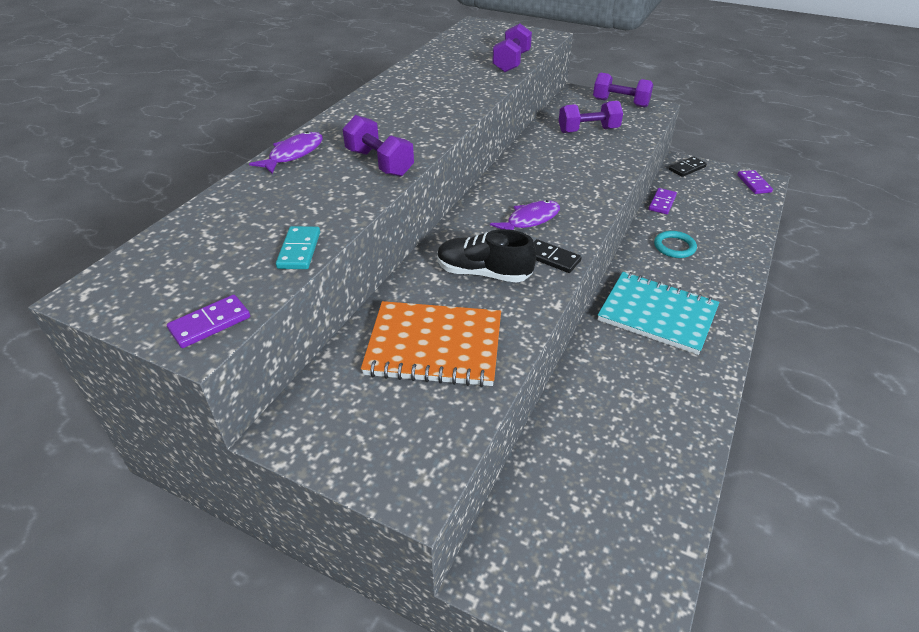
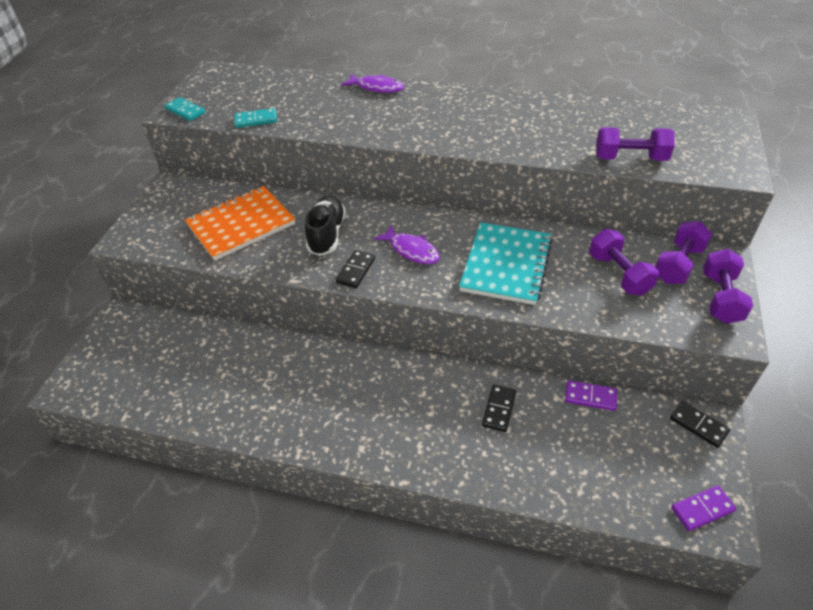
camera: 80 degrees right, 5 degrees up
purple domino [167,295,250,348] -> turquoise domino [165,97,205,121]
purple dumbbell [343,115,414,177] -> purple dumbbell moved to [655,221,713,284]
orange notebook [361,301,501,387] -> orange notebook turned 60 degrees clockwise [185,186,295,261]
turquoise notebook [598,272,719,355] -> turquoise notebook moved to [459,223,553,305]
turquoise ring [654,231,697,258] -> black domino [482,384,516,432]

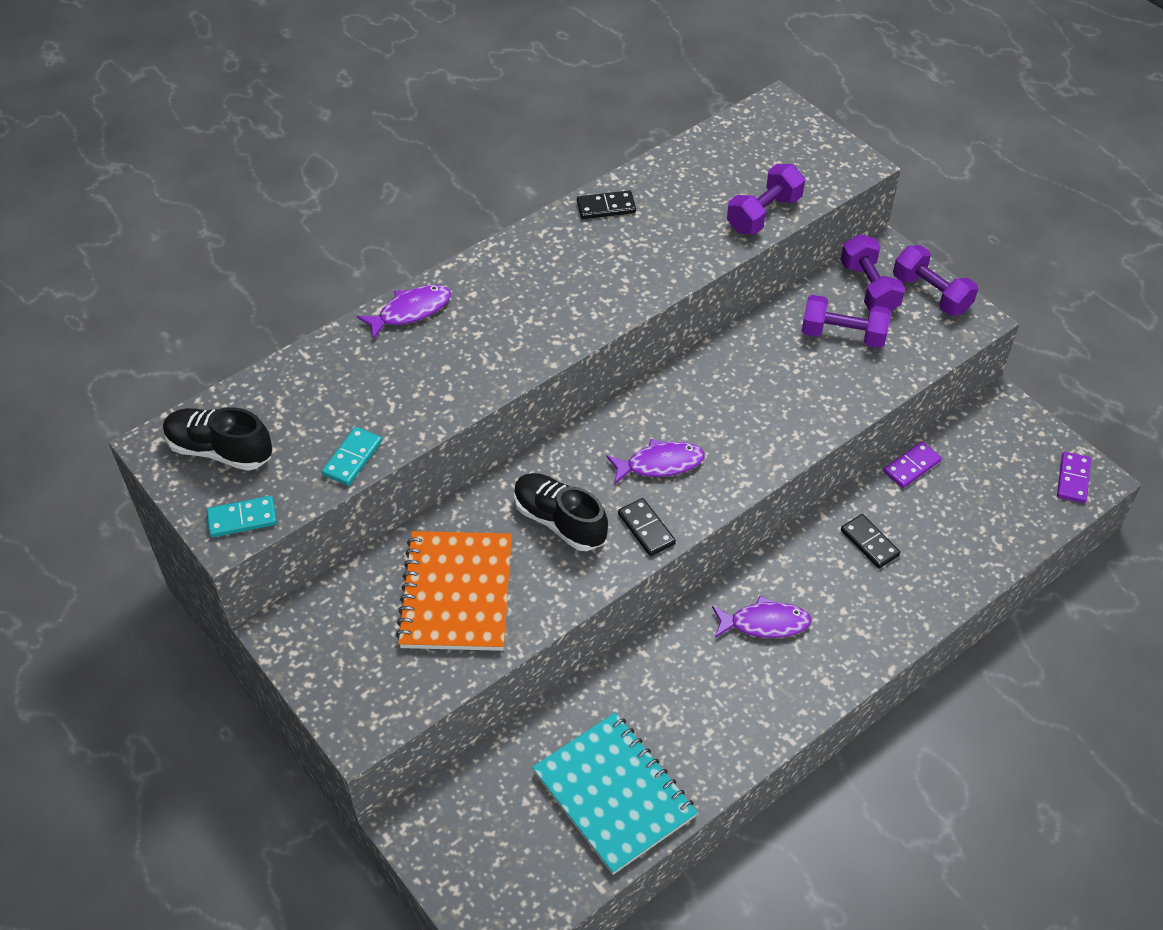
camera: 55 degrees left, 5 degrees up
turquoise notebook [459,223,553,305] -> turquoise notebook moved to [532,712,698,875]
black domino [670,401,730,448] -> black domino moved to [577,190,636,219]
none -> black shoe [163,407,272,471]
none -> purple fish [712,596,811,638]

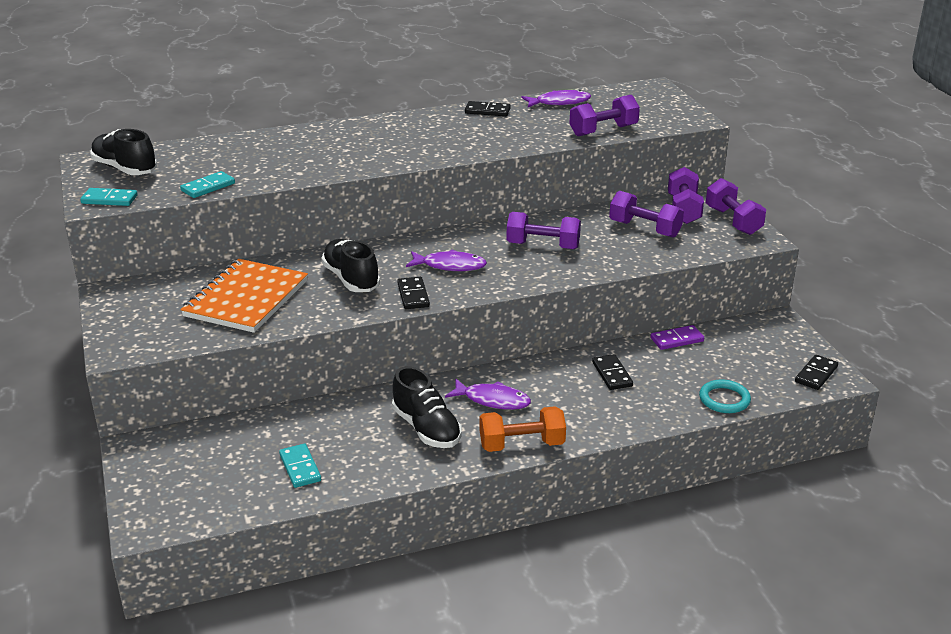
camera: 20 degrees right, 20 degrees down
purple fish [357,285,451,340] -> purple fish moved to [522,90,591,107]
turquoise notebook [532,712,698,875] -> turquoise domino [279,444,321,488]
purple domino [1057,452,1091,503] -> black domino [795,354,838,390]
none -> black shoe [392,366,462,448]
none -> orange dumbbell [480,406,566,452]
none -> purple dumbbell [506,212,581,249]
none -> turquoise ring [699,379,751,413]

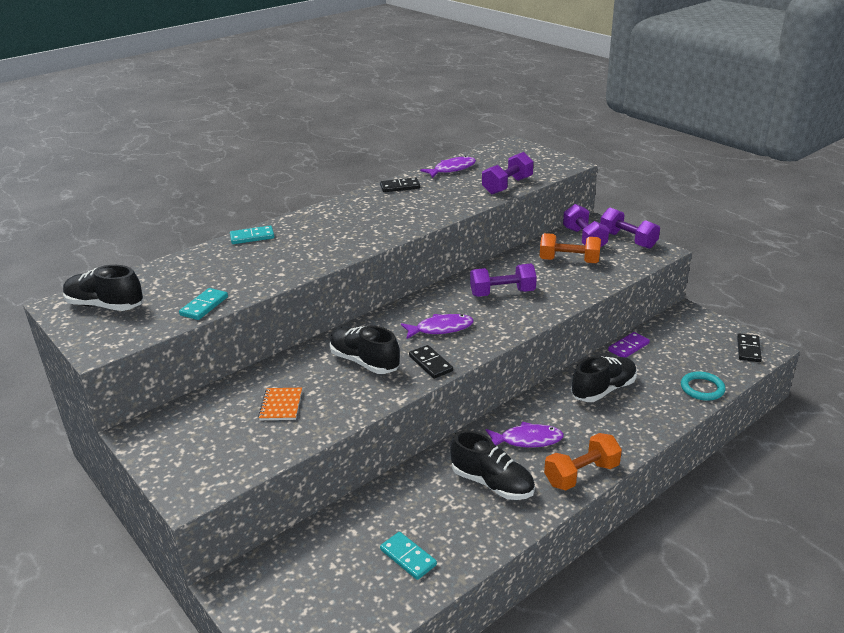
camera: 20 degrees left, 0 degrees up
turquoise domino [80,188,138,206] -> turquoise domino moved to [230,226,274,244]
orange notebook [180,259,308,333] -> orange notebook [258,388,302,420], size x0.45
black domino [592,354,633,390] -> black shoe [571,356,637,402]
purple dumbbell [609,191,684,237] -> orange dumbbell [540,233,601,263]

